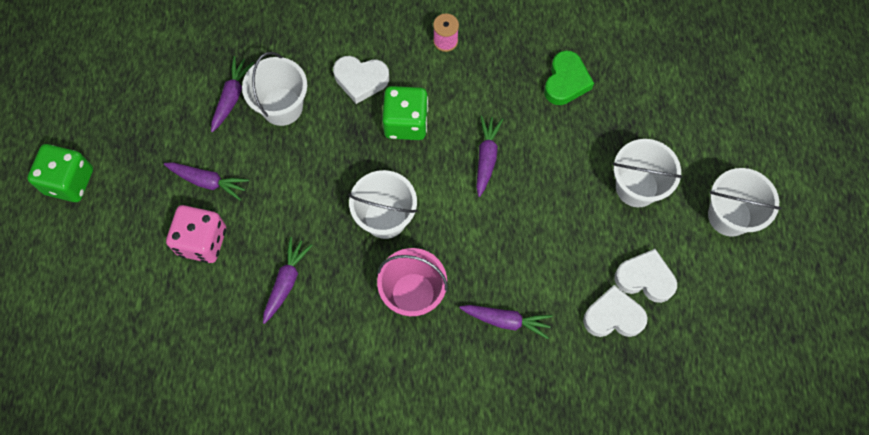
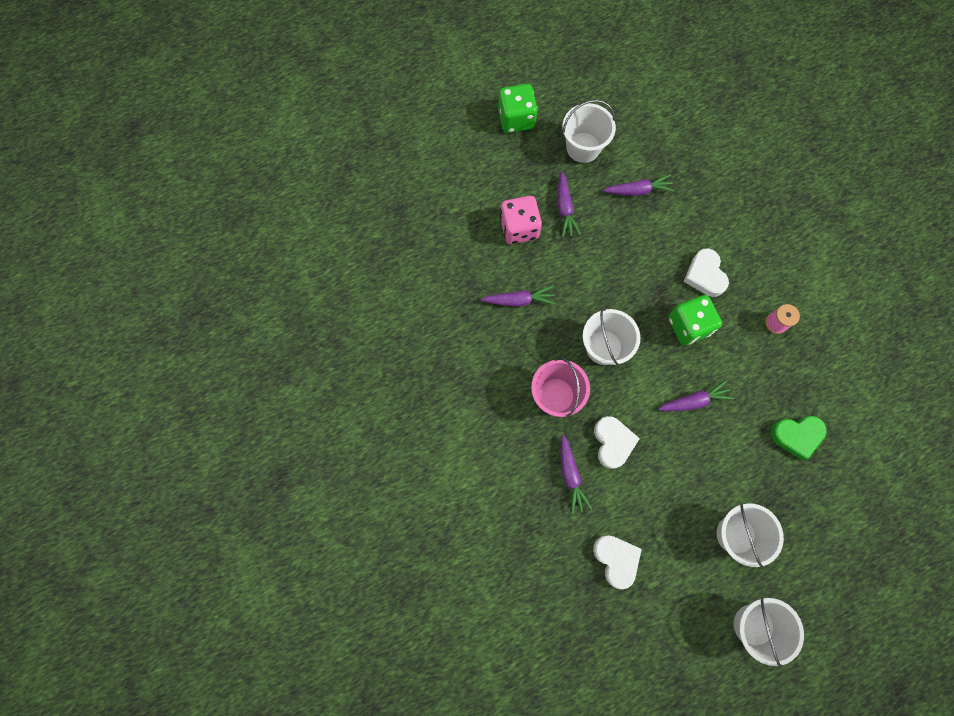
camera: 65 degrees right, 5 degrees up
white bucket [242,52,307,126] -> white bucket moved to [562,100,616,163]
white heart [614,249,677,303] -> white heart moved to [594,416,640,469]

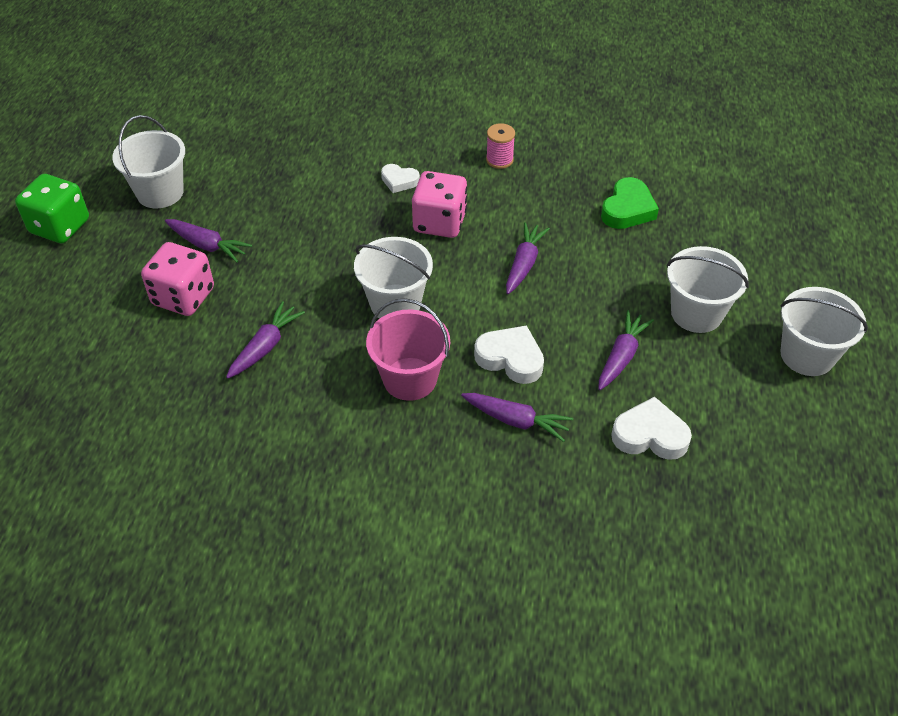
camera: 55 degrees left, 25 degrees down
purple carrot [603,174,675,196] -> purple carrot moved to [598,310,654,390]
green dice [668,295,722,345] -> pink dice [412,171,467,238]
white heart [683,248,729,297] -> white heart [381,164,420,193], size x0.64

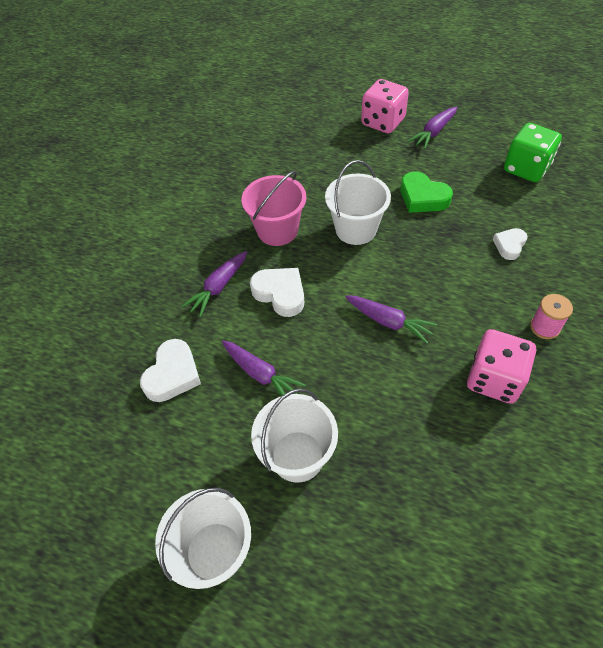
camera: 105 degrees right, 5 degrees up
green dice [15,174,89,243] -> green dice moved to [504,123,562,182]
white bucket [112,115,185,209] -> none
purple carrot [226,301,305,379] -> none
pink dice [412,171,467,238] -> pink dice moved to [467,329,536,404]
white heart [474,325,544,384] -> white heart turned 90 degrees counterclockwise [250,268,304,317]
green heart [601,177,659,229] -> green heart moved to [401,172,453,213]

